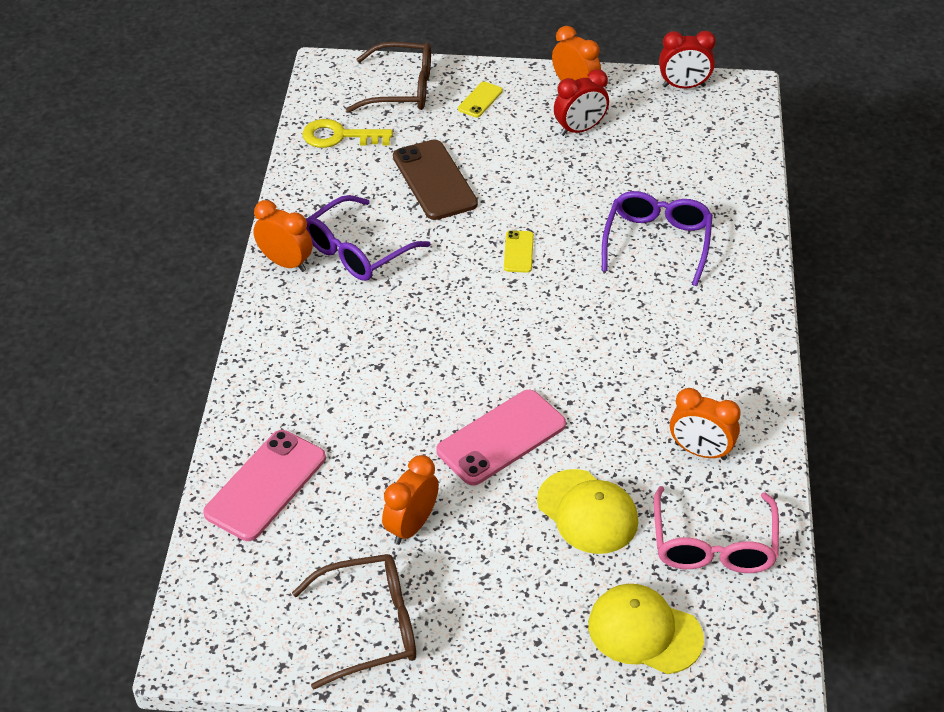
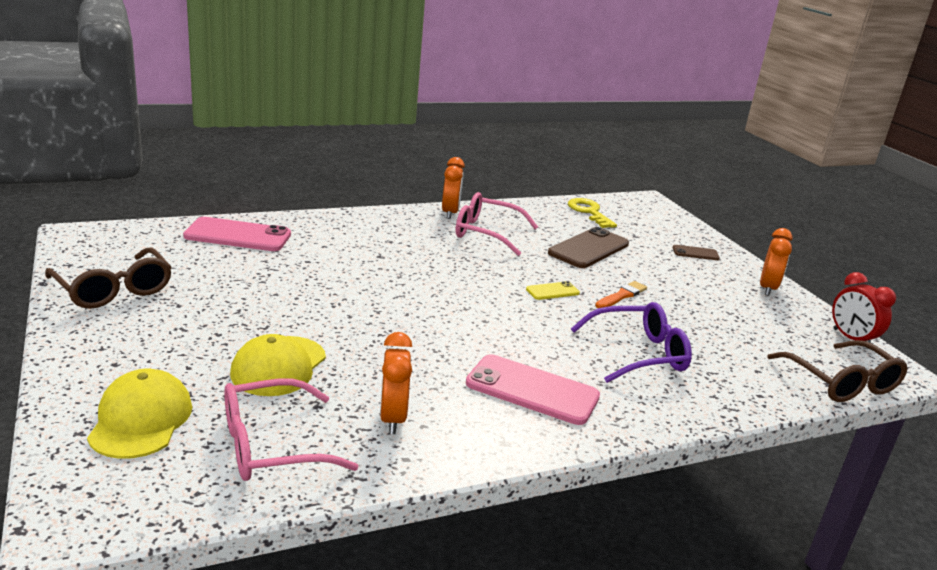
camera: 60 degrees right, 20 degrees down
purple glasses [306,195,430,281] -> pink glasses [455,192,538,256]
brown glasses [346,42,431,113] -> brown glasses moved to [767,340,907,402]
orange clock [382,455,439,545] -> none
pink phone [436,390,566,486] -> pink phone moved to [466,354,600,425]
yellow phone [458,81,503,118] -> brown phone [673,245,720,260]
red clock [554,69,609,136] -> none
none -> orange brush [595,281,647,308]

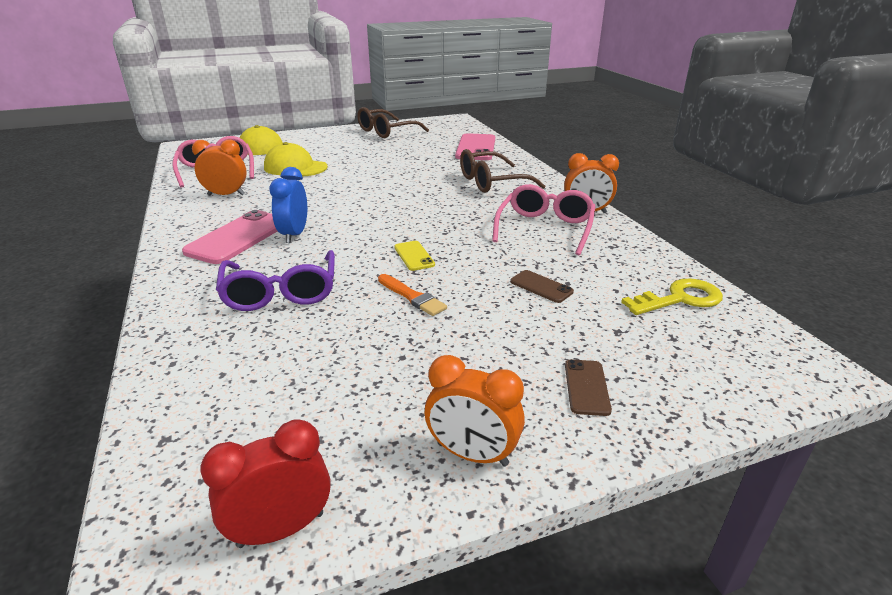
camera: 95 degrees right, 5 degrees up
brown phone [548,227,629,268] -> brown phone [510,270,574,303], size x0.50
brown glasses [767,340,907,402] -> brown glasses moved to [460,149,545,193]
none -> blue clock [269,167,307,243]

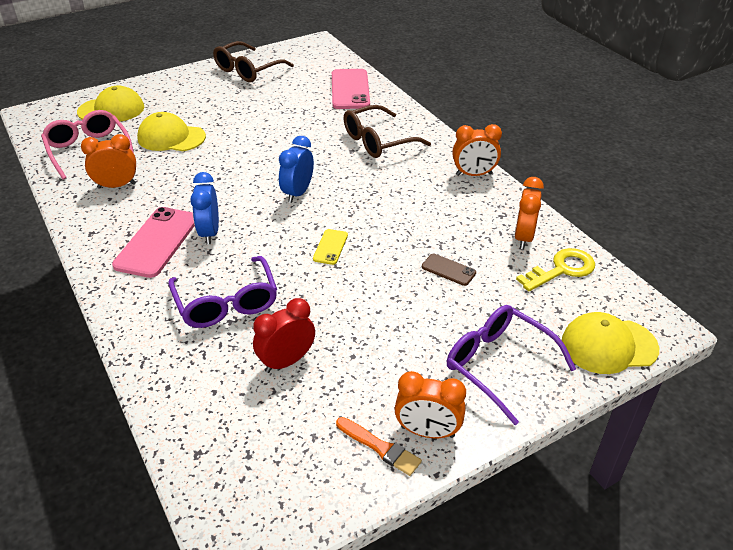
camera: 10 degrees left, 10 degrees up
red clock [200,419,331,548] -> red clock moved to [253,298,315,373]
orange brush [378,274,447,316] -> orange brush moved to [336,417,422,476]
yellow phone [394,241,435,271] -> yellow phone turned 45 degrees clockwise [313,229,348,265]
pink glasses [492,184,596,255] -> none
brown phone [565,359,612,416] -> purple glasses [447,305,576,425]
none -> blue clock [279,136,314,203]
none -> orange clock [514,177,544,249]
none -> yellow cap [562,312,659,374]

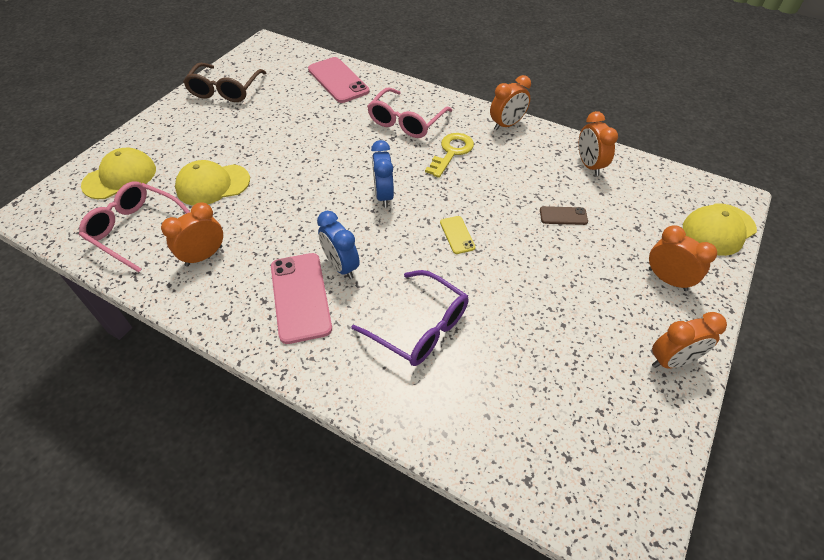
camera: 30 degrees left, 10 degrees up
red clock [253,298,315,373] -> none
orange brush [336,417,422,476] -> none
brown glasses [344,105,431,158] -> pink glasses [367,87,452,138]
purple glasses [447,305,576,425] -> orange clock [649,225,717,291]
yellow key [516,248,595,291] -> yellow key moved to [425,133,474,178]

